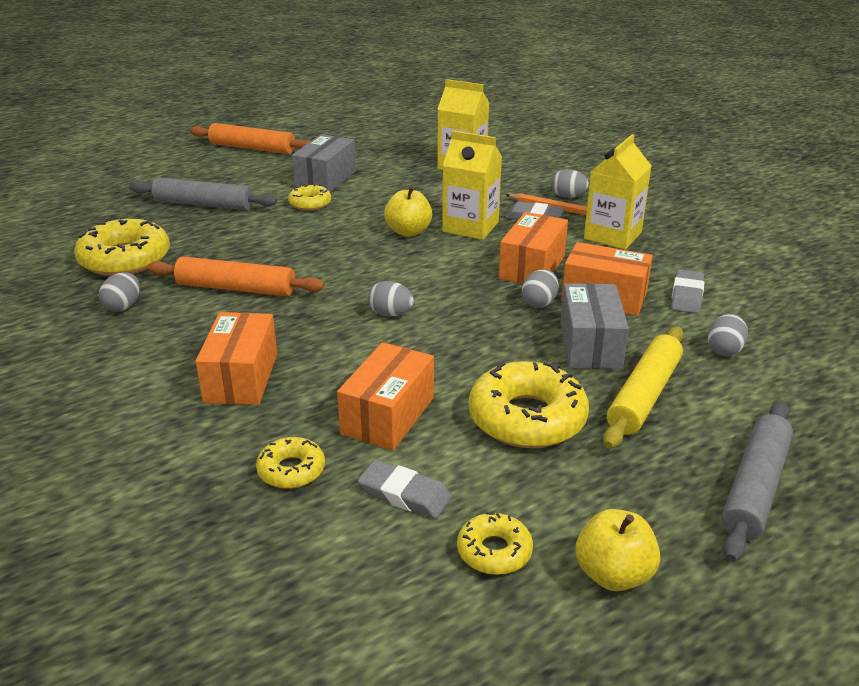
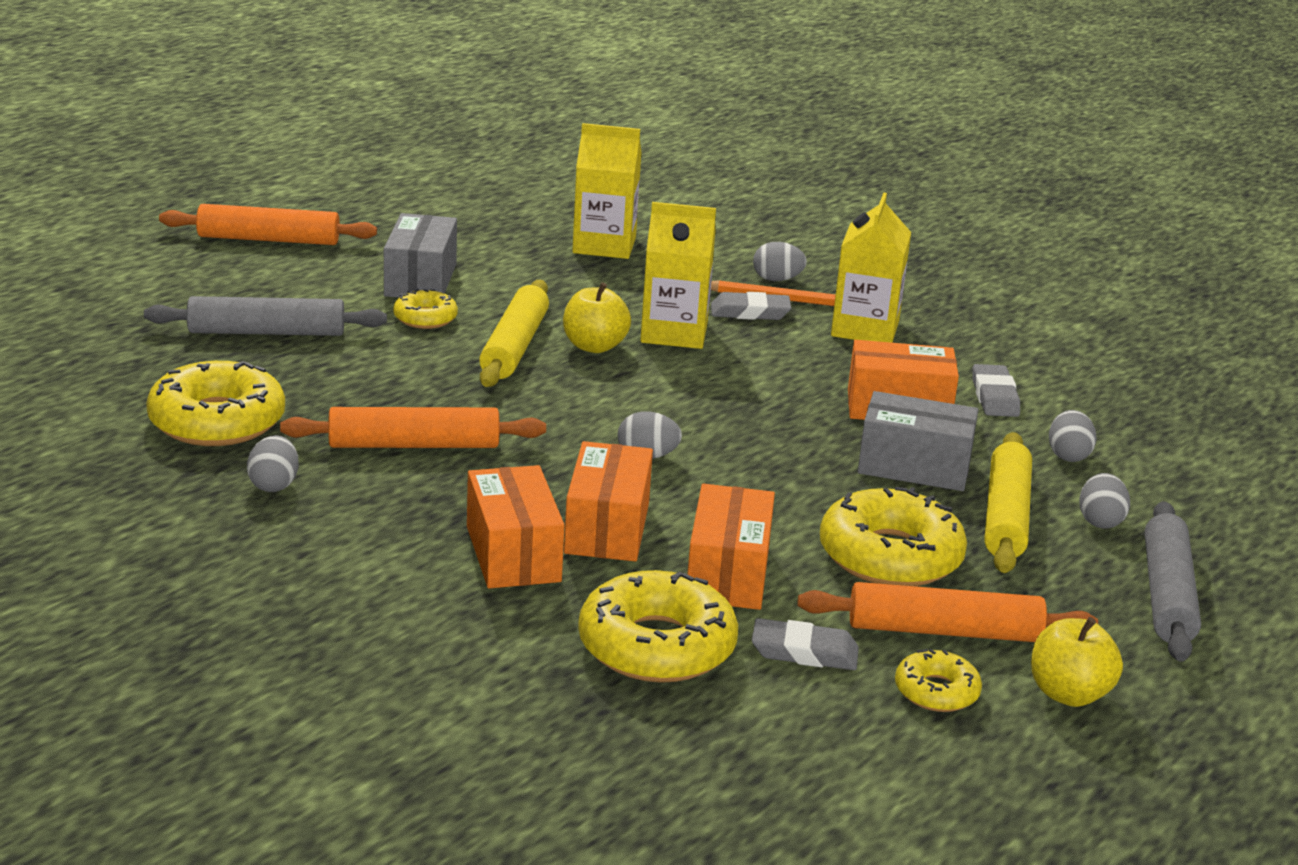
camera: 20 degrees left, 5 degrees down
yellow donut [256,437,325,489] -> yellow donut [578,570,738,683], size x1.88
orange box [499,212,568,284] -> orange box moved to [564,441,653,561]
grey egg [522,269,559,308] -> grey egg moved to [1079,473,1130,529]
grey box [560,283,629,369] -> grey box turned 60 degrees counterclockwise [858,391,979,491]
none -> yellow rolling pin [479,280,549,387]
none -> orange rolling pin [797,582,1098,642]

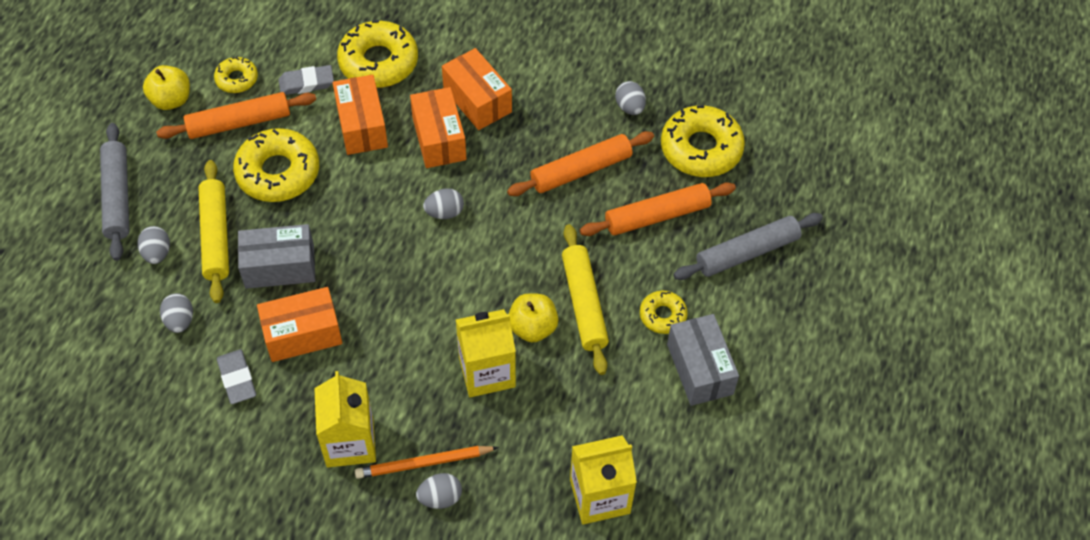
camera: 160 degrees right, 30 degrees up
orange rolling pin [159,204,377,245] -> orange rolling pin moved to [580,182,736,236]
grey eraser [711,292,791,320] -> none

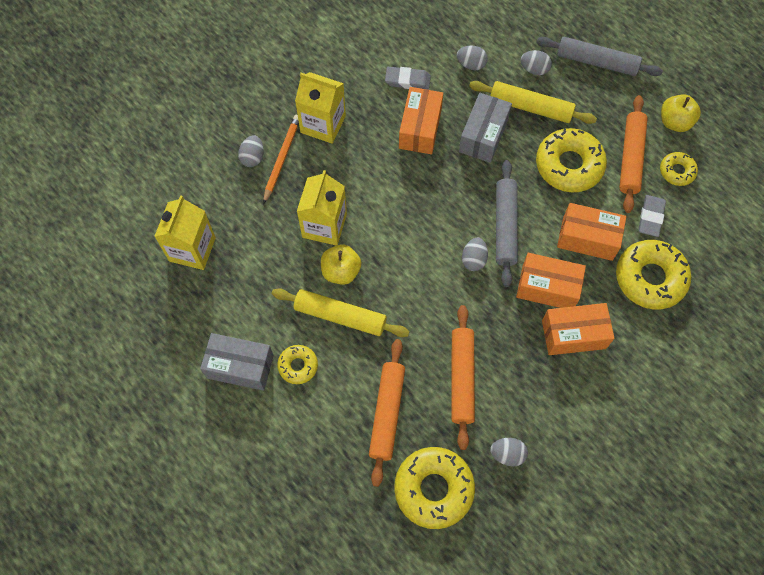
camera: 120 degrees right, 10 degrees up
grey rolling pin [673,213,823,280] -> grey rolling pin moved to [496,160,518,287]

